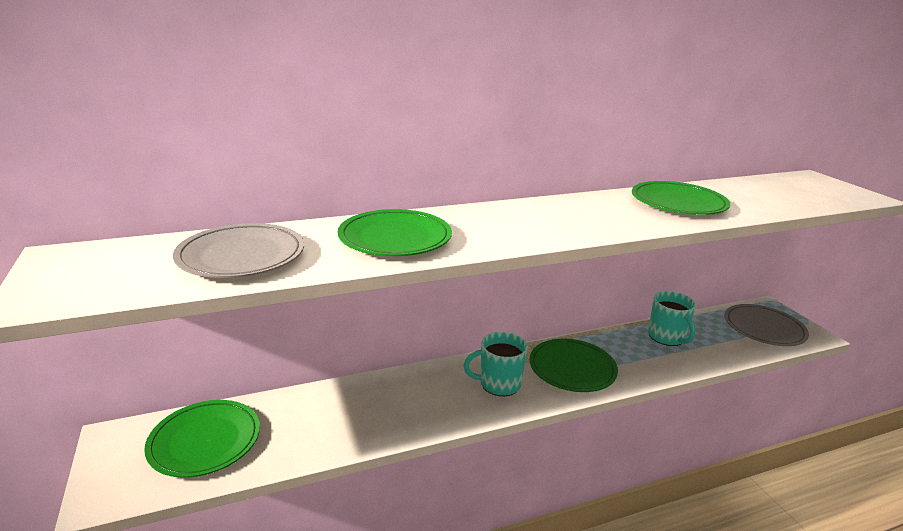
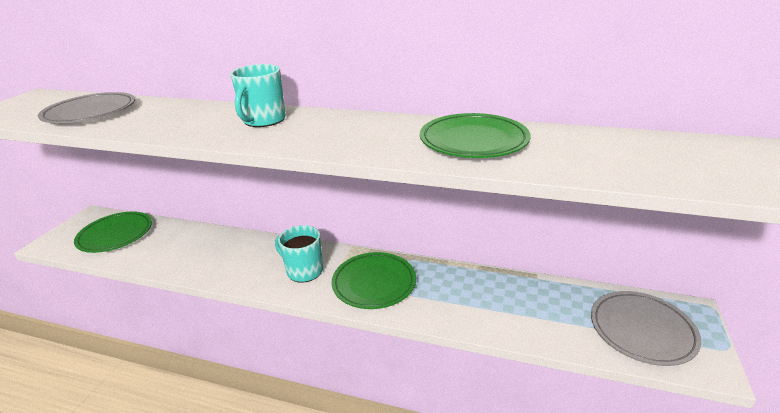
camera: 40 degrees right, 5 degrees up
green plate [338,209,452,256] -> none
turquoise mug [648,291,696,346] -> turquoise mug moved to [230,64,286,127]

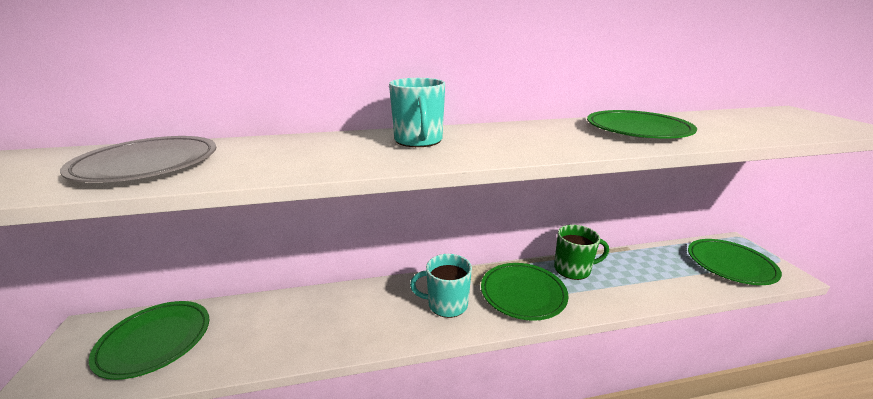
camera: 30 degrees left, 5 degrees down
grey plate [591,291,701,366] -> green plate [688,239,782,285]
none -> green mug [554,225,609,280]

